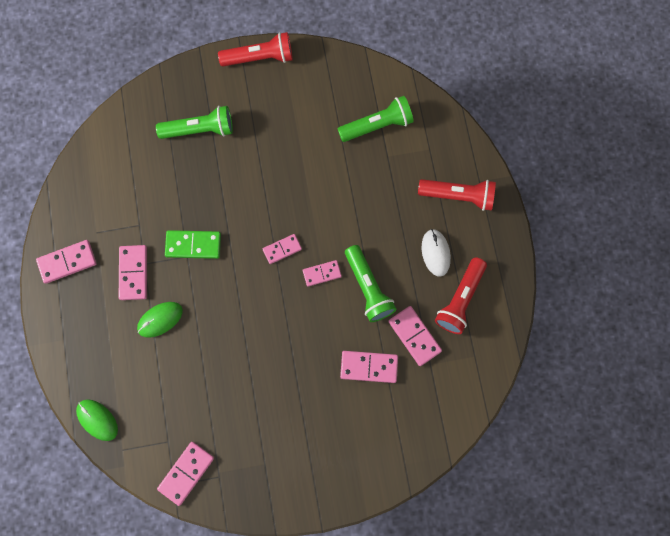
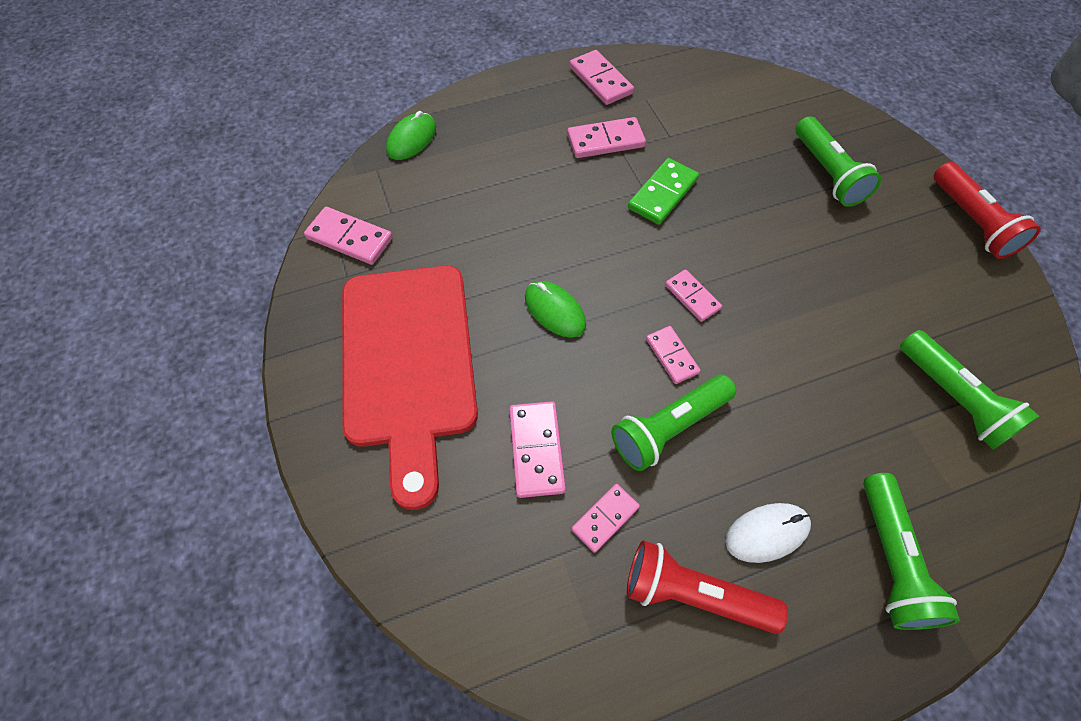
camera: 80 degrees right, 15 degrees down
green mouse [137,302,183,338] -> green mouse moved to [525,281,586,338]
green domino [165,230,221,259] -> green domino turned 45 degrees clockwise [628,158,699,225]
pink domino [388,306,442,366] -> pink domino [572,484,640,553], size x0.66
red flashlight [418,179,496,211] -> green flashlight [863,473,960,630]
none -> red cutting board [342,265,478,510]

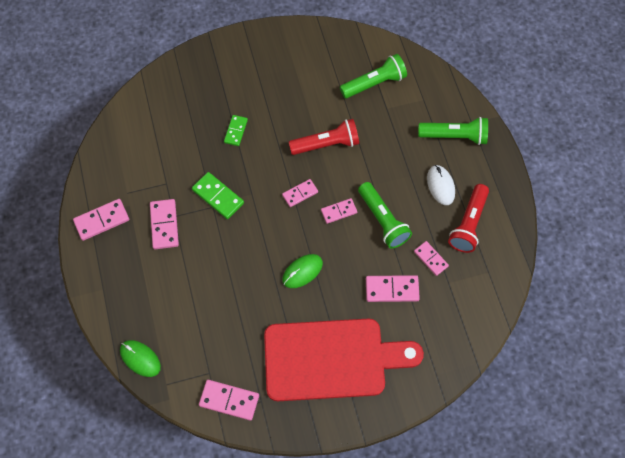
camera: 85 degrees left, 5 degrees up
pink domino [304,207,393,265] -> pink domino turned 75 degrees clockwise [199,380,259,421]
green flashlight [796,116,881,207] -> none
red flashlight [933,162,1041,259] -> red flashlight moved to [289,119,359,155]
none -> green domino [224,115,248,146]

